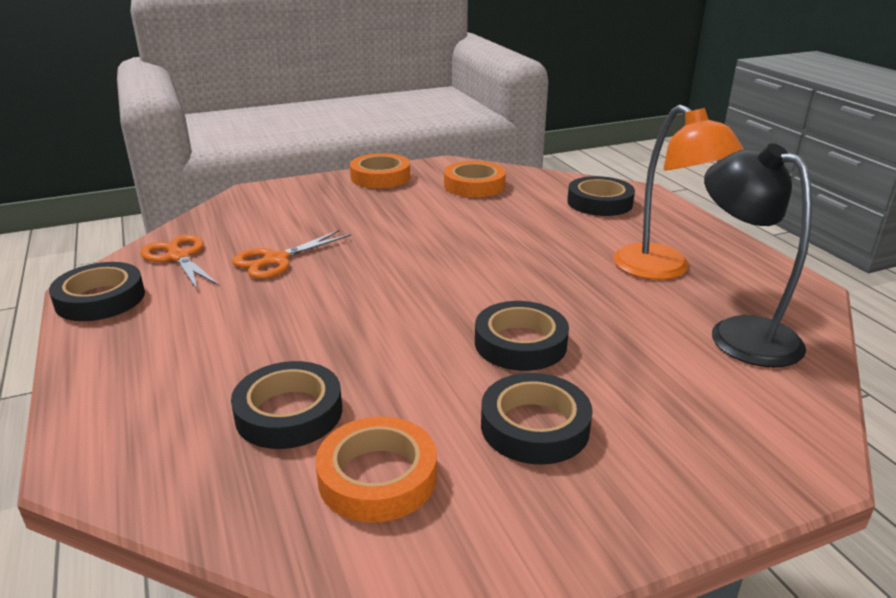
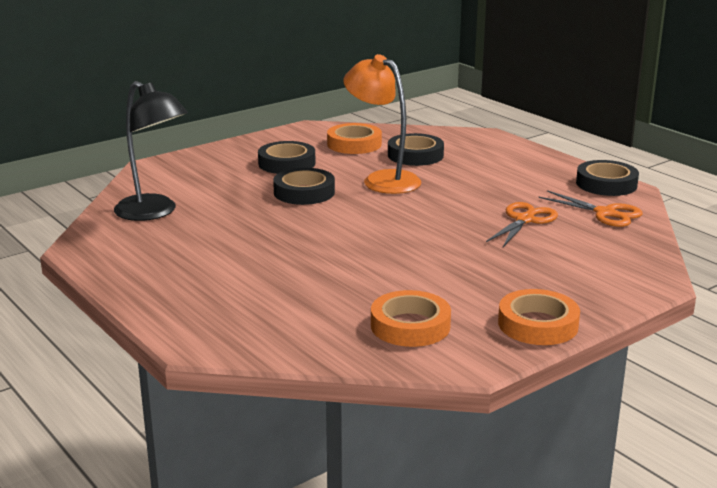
camera: 165 degrees right, 5 degrees down
black tape [567,176,635,216] -> none
orange lamp [613,105,744,280] -> orange lamp moved to [343,54,421,194]

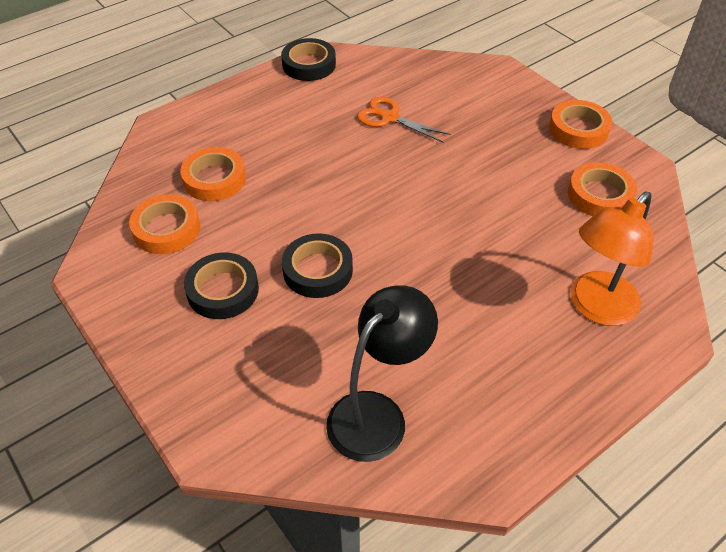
camera: 90 degrees left, 25 degrees up
orange lamp [343,54,421,194] -> orange lamp moved to [570,191,653,326]
black tape [388,133,444,166] -> orange tape [180,147,246,201]
orange scissors [538,190,643,227] -> none

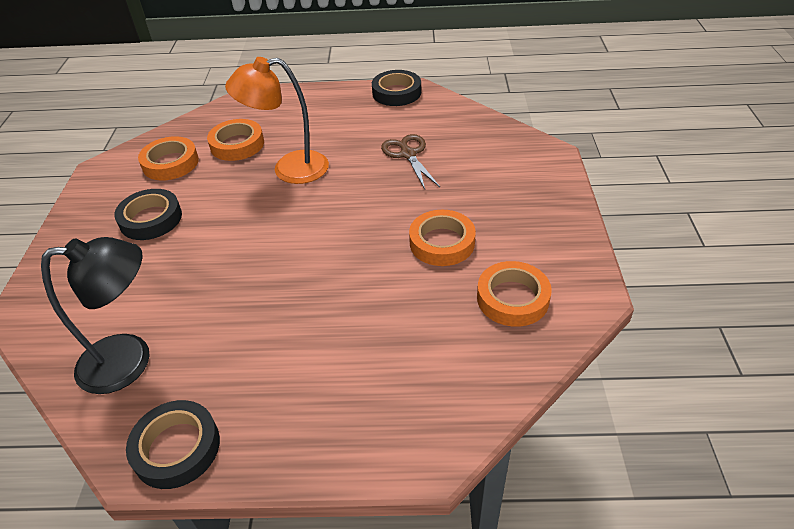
camera: 40 degrees right, 5 degrees down
black tape [282,233,353,298] -> black tape moved to [126,400,220,489]
orange scissors [357,97,451,143] -> brown scissors [381,134,440,189]
orange tape [549,100,612,149] -> orange tape moved to [409,210,476,266]
orange lamp [570,191,653,326] -> orange lamp moved to [225,57,329,184]

